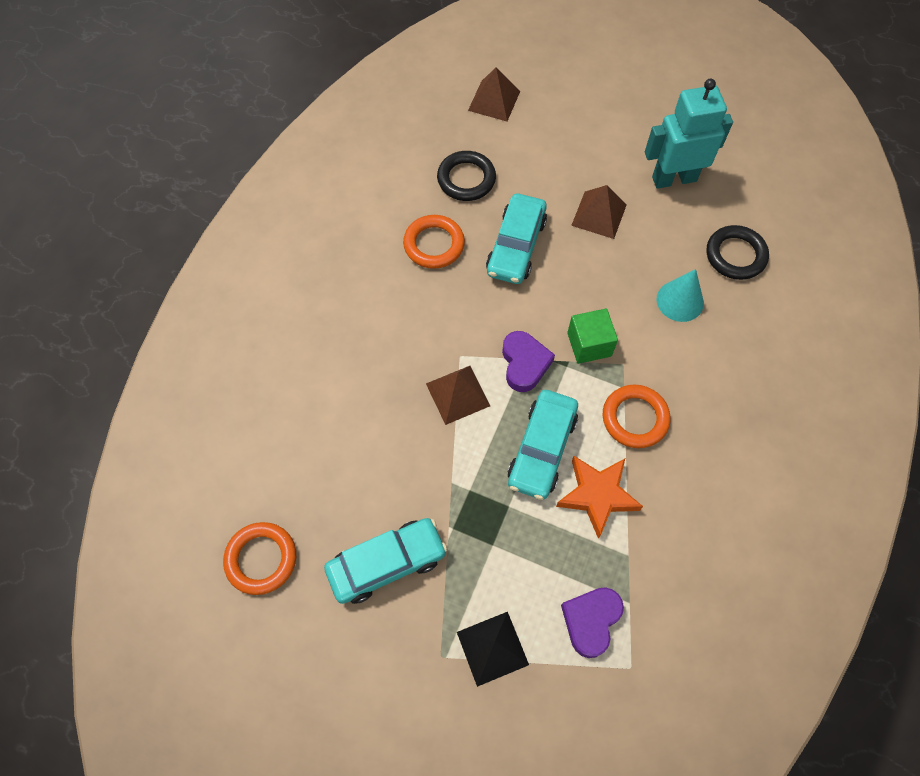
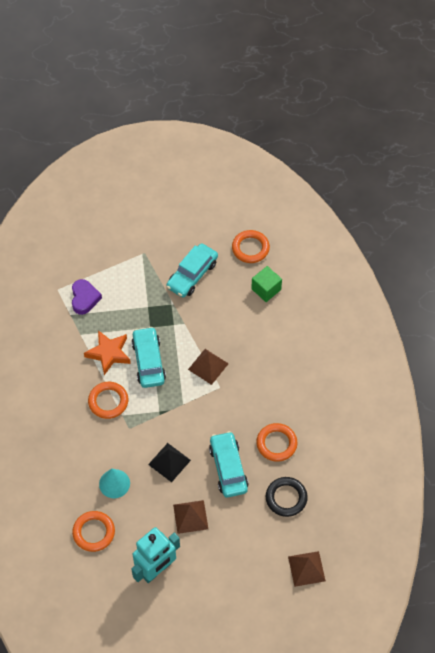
camera: 150 degrees right, 5 degrees down
black pyramid [457,612,529,687] -> black pyramid moved to [148,443,191,482]
purple heart [502,331,555,392] -> none
green cube [567,309,618,364] -> green cube moved to [251,266,282,302]
black ring [707,225,769,280] -> orange ring [72,511,115,552]

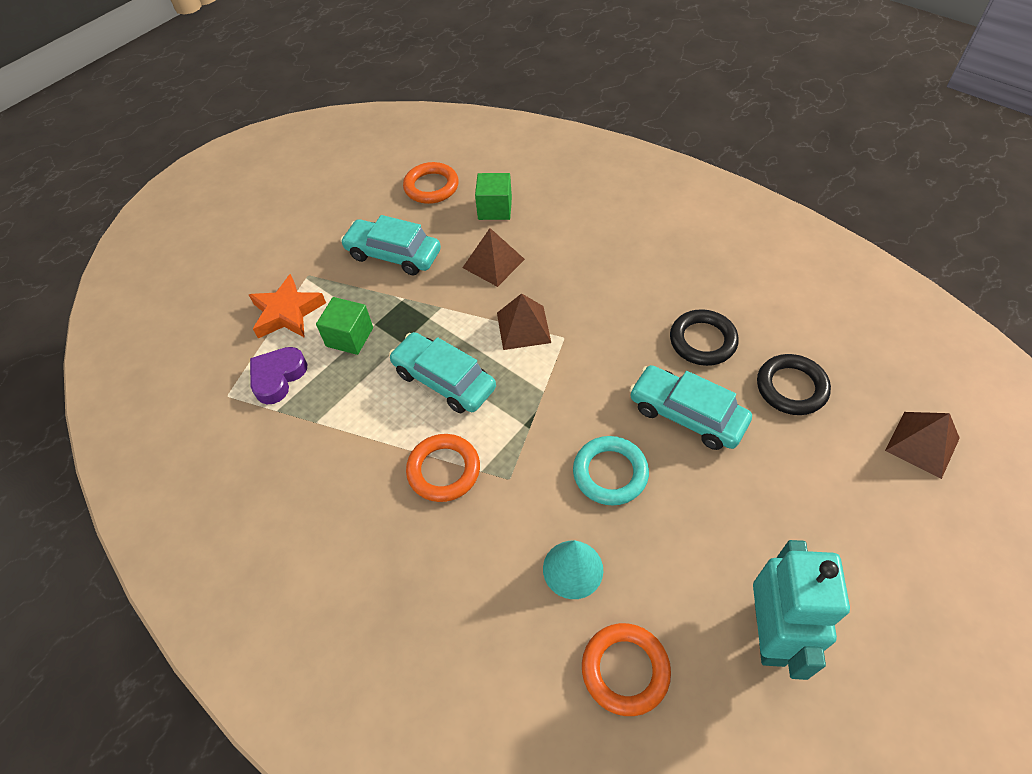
camera: 40 degrees left, 5 degrees down
purple heart [72,279,102,315] -> purple heart turned 105 degrees counterclockwise [250,347,307,404]
orange star [84,330,131,375] -> orange star moved to [249,274,326,338]
black pyramid [148,443,191,482] -> turquoise ring [573,436,649,506]
turquoise car [166,243,218,297] -> turquoise car turned 120 degrees clockwise [340,215,441,275]
brown pyramid [173,500,208,534] -> brown pyramid moved to [462,228,525,287]
orange ring [256,423,297,462] -> black ring [670,309,739,366]
none -> green cube [316,297,373,355]

